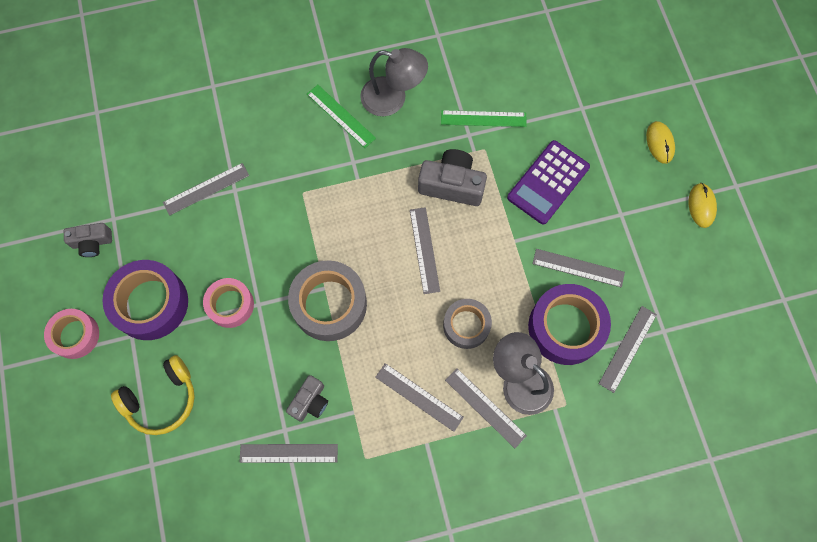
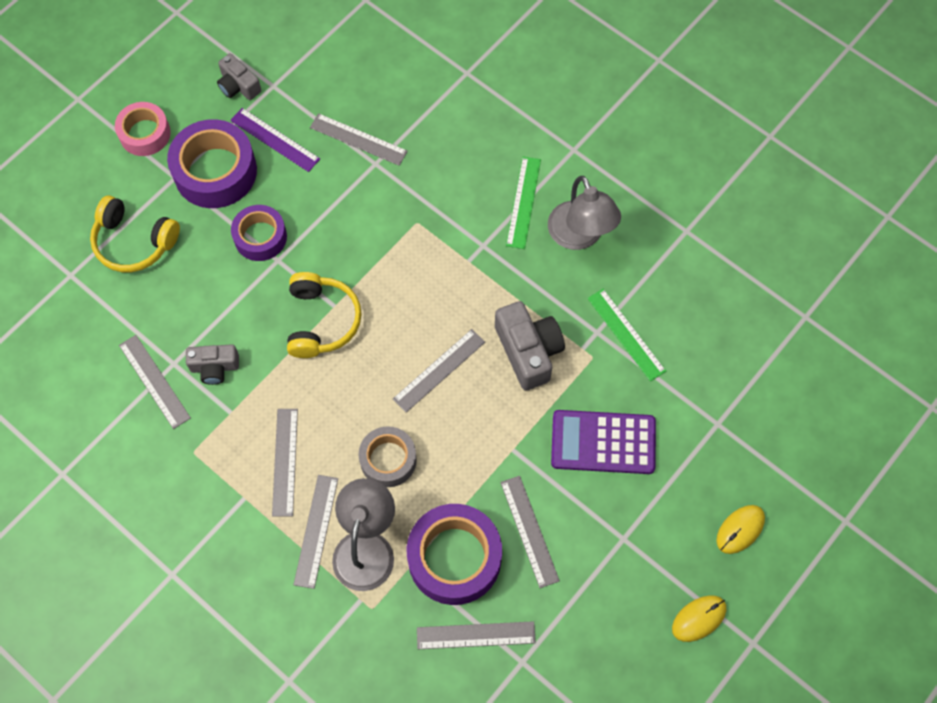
camera: 55 degrees right, 5 degrees down
pink tape [203,278,254,328] -> purple tape [231,205,287,261]
grey tape [288,261,367,341] -> yellow headphones [287,272,362,358]
none -> purple ruler [230,108,320,172]

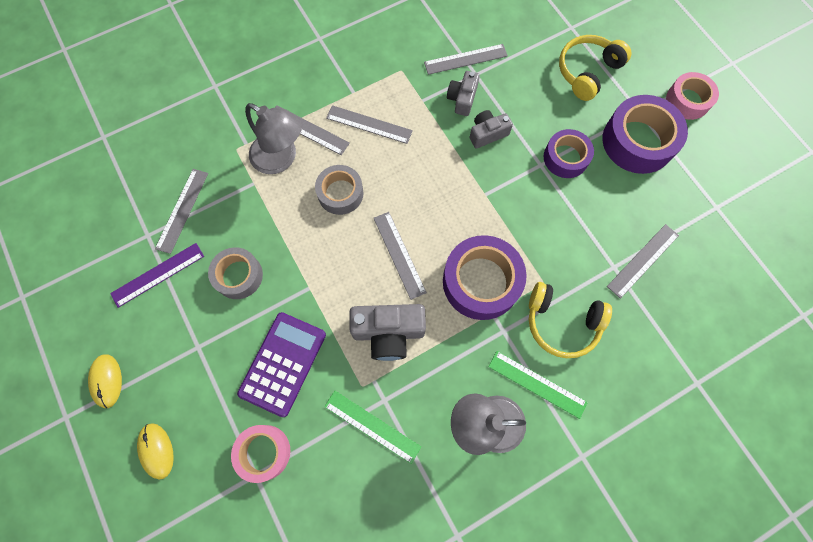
camera: 110 degrees right, 5 degrees up
grey camera [217,53,261,100] -> grey camera moved to [470,110,513,149]
purple ruler [230,108,320,172] -> purple ruler moved to [110,243,204,308]
yellow headphones [287,272,362,358] -> yellow headphones moved to [529,282,612,358]
purple tape [407,504,502,605] -> purple tape moved to [443,235,527,320]
grey ruler [500,476,560,588] -> grey tape [208,247,263,299]
green ruler [587,289,666,382] -> green ruler turned 45 degrees clockwise [324,391,421,464]
none -> pink tape [231,425,291,483]

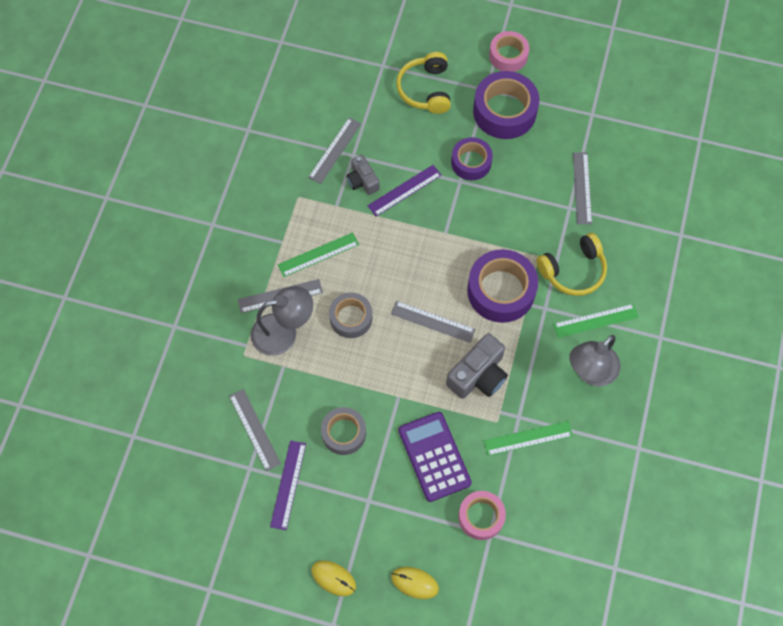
camera: 45 degrees left, 5 degrees down
grey ruler [326,105,413,144] -> green ruler [278,232,359,277]
grey camera [470,110,513,149] -> purple ruler [368,165,442,216]

